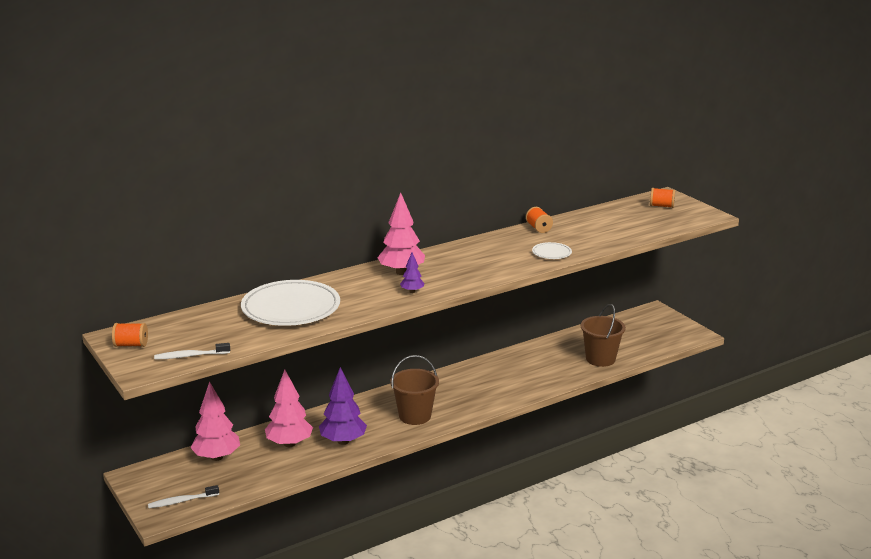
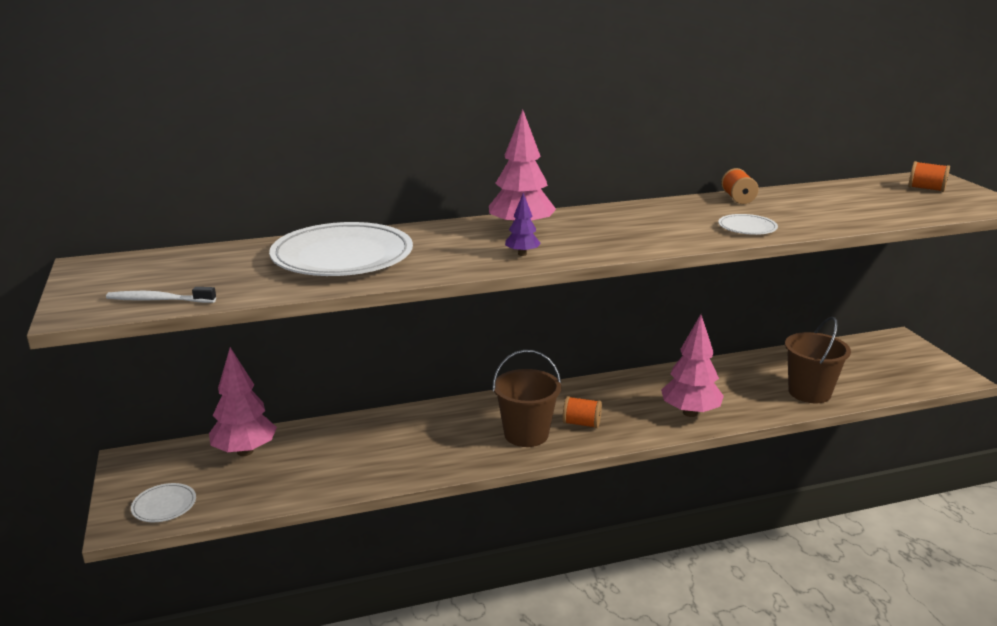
camera: 15 degrees right, 0 degrees up
orange spool [112,323,148,347] -> orange spool moved to [563,396,602,428]
white toothbrush [148,485,219,508] -> white plate [131,483,196,522]
pink tree [265,370,313,447] -> pink tree moved to [661,314,724,417]
purple tree [319,367,367,445] -> none

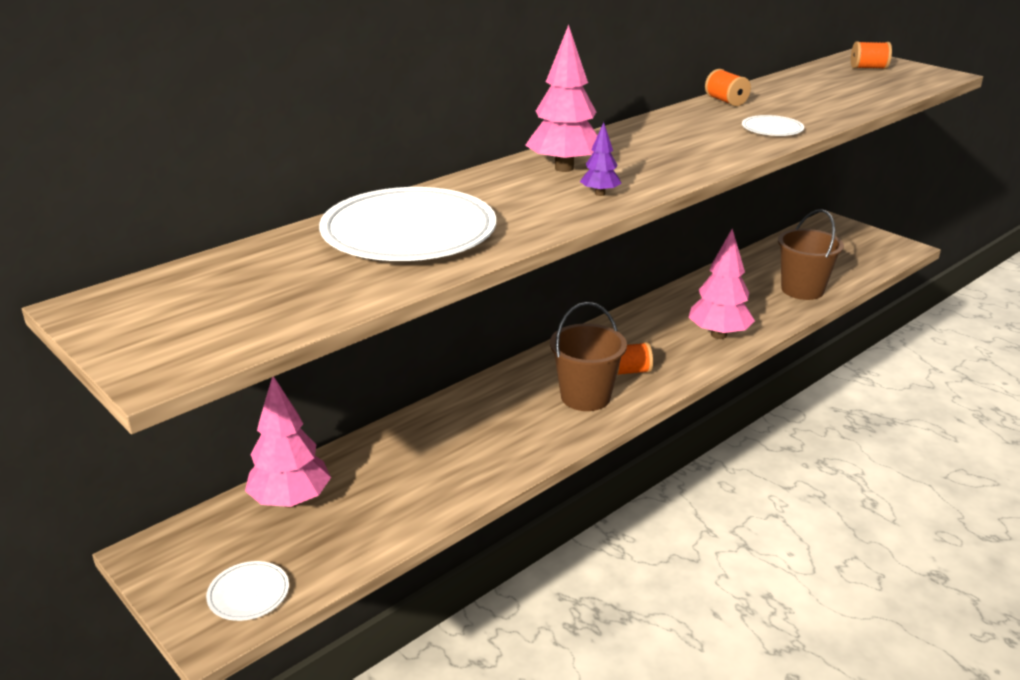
camera: 25 degrees left, 5 degrees up
white toothbrush [106,287,216,303] -> none

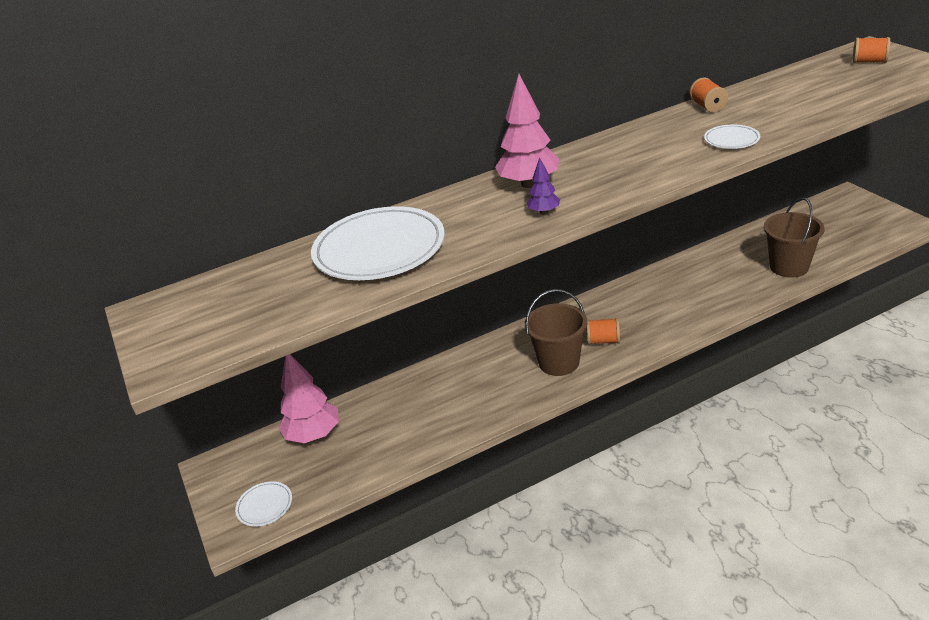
camera: 20 degrees right, 5 degrees up
pink tree [688,229,755,339] -> none

